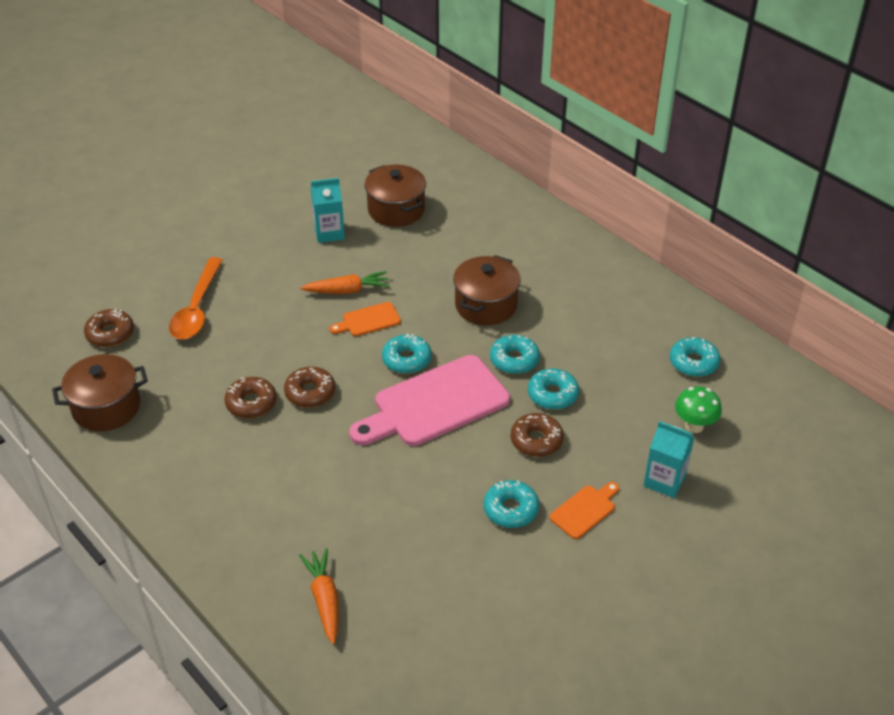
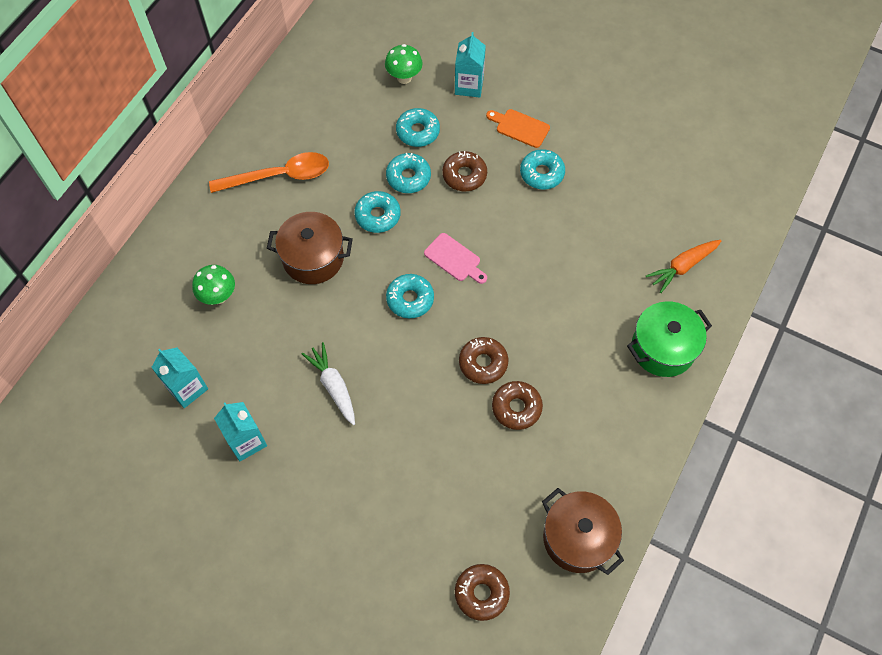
camera: 110 degrees left, 20 degrees up
orange spoon [169,257,223,339] -> orange spoon moved to [209,152,329,193]
orange carrot [300,271,390,294] -> white carrot [302,342,355,425]
orange cutting board [329,302,401,336] -> none
pink cutting board [349,355,510,446] -> pink cutting board [424,233,487,284], size x0.46
brown pot [365,165,426,227] -> turquoise carton [151,347,208,408]
turquoise donut [670,337,720,377] -> turquoise donut moved to [396,108,440,147]
none -> green mushroom [192,265,235,305]
none -> green pot [627,301,712,377]

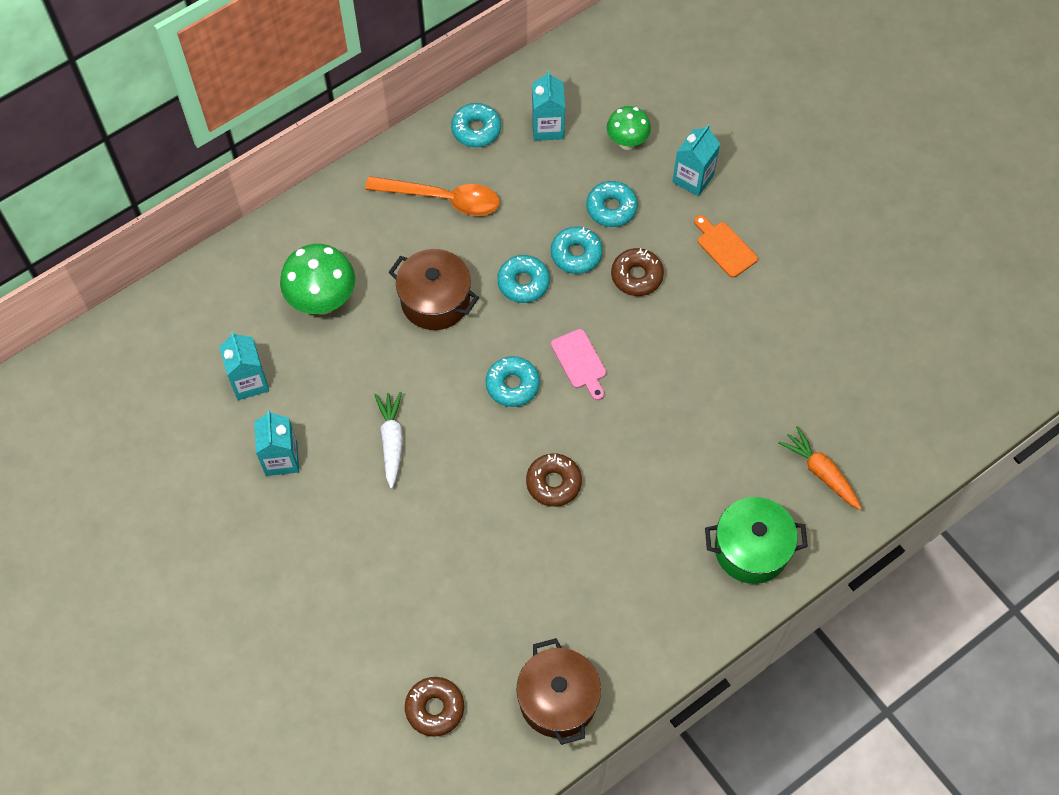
camera: 25 degrees right, 0 degrees up
green mushroom [192,265,235,305] -> green mushroom [280,244,355,315], size x1.60
brown donut [492,381,543,430] -> none
turquoise donut [520,149,565,190] -> turquoise donut moved to [451,103,501,147]
orange carrot [646,240,721,293] -> orange carrot turned 60 degrees clockwise [778,426,862,510]
none -> turquoise carton [532,70,565,141]

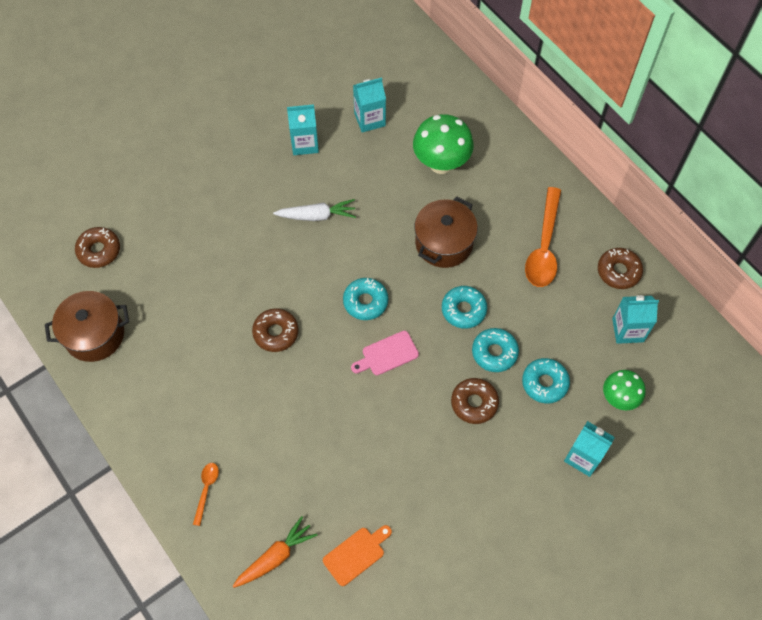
camera: 90 degrees right, 0 degrees up
turquoise donut [451,103,501,147] -> brown donut [598,248,643,289]
orange cutting board [694,215,758,278] -> orange cutting board moved to [323,525,392,586]
green pot [705,497,808,584] -> orange spoon [193,463,219,526]

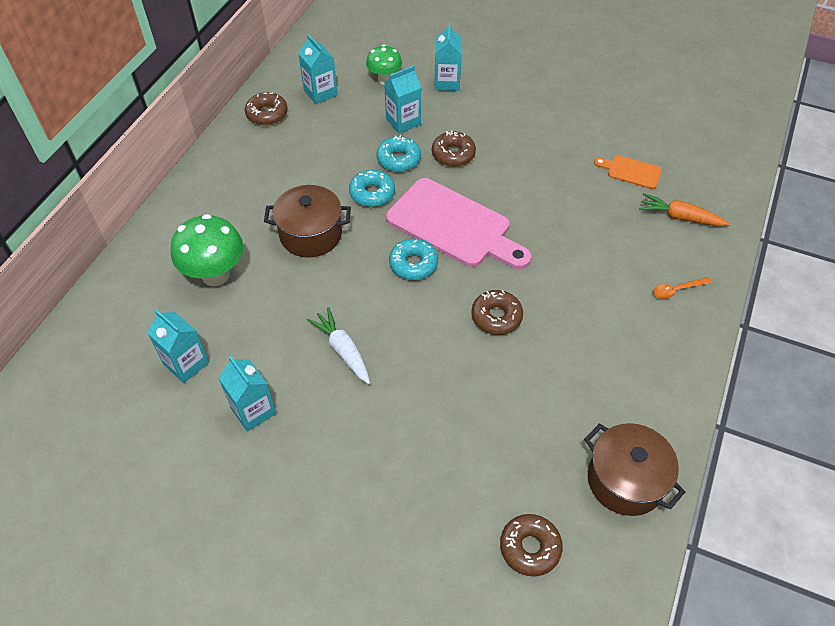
camera: 120 degrees left, 10 degrees down
pink cutting board [351,331,419,375] -> pink cutting board [386,178,532,269], size x2.16
turquoise donut [522,358,570,403] -> turquoise carton [384,66,421,134]
orange spoon [525,187,561,287] -> none

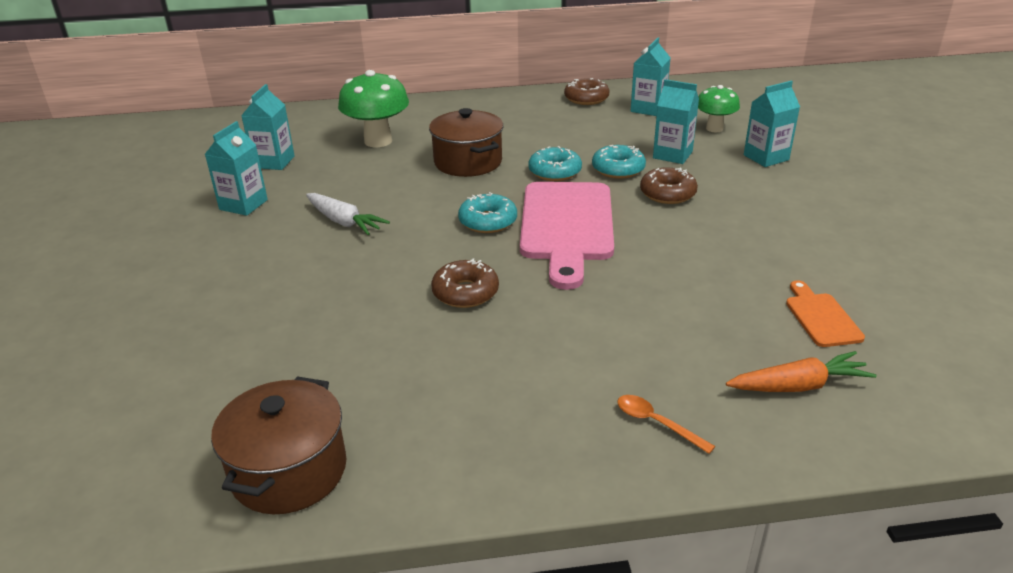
camera: 60 degrees right, 20 degrees down
white carrot [307,307,370,384] -> white carrot turned 105 degrees clockwise [306,193,390,235]
brown donut [500,514,563,577] -> none
orange carrot [639,193,730,226] -> orange carrot turned 90 degrees clockwise [726,351,877,392]

